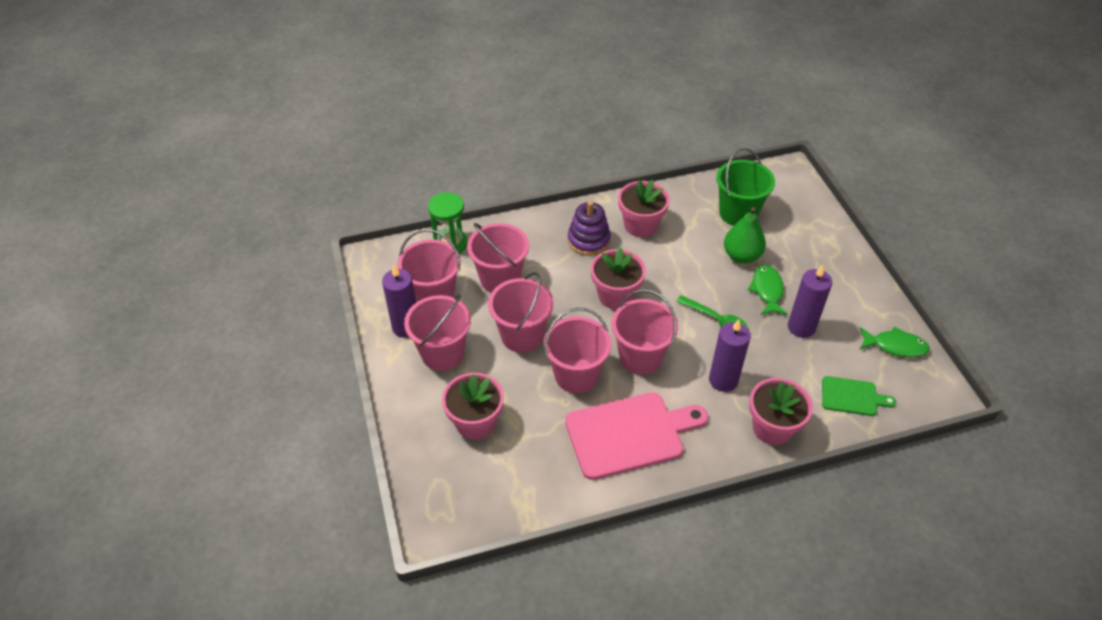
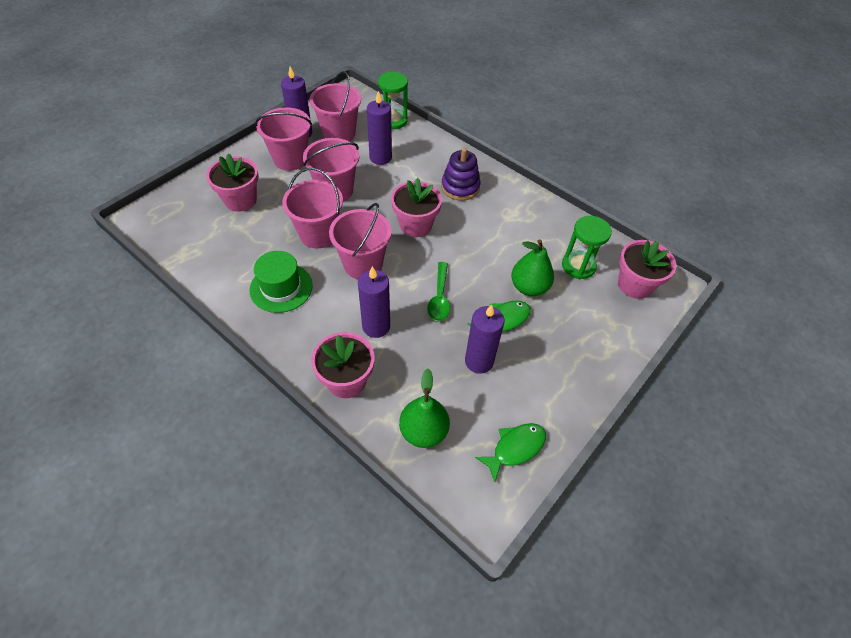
camera: 55 degrees right, 5 degrees up
pink bucket [467,223,529,293] -> purple candle [367,91,392,165]
pink cutting board [565,392,708,480] -> green hat [249,251,313,313]
pink flower pot [618,180,670,237] -> pink flower pot moved to [618,240,676,299]
green bucket [716,148,775,226] -> green hourglass [562,216,612,279]
green cutting board [822,376,896,416] -> green pear [399,368,450,448]
green fish [860,326,930,358] -> green fish turned 105 degrees counterclockwise [475,423,546,482]

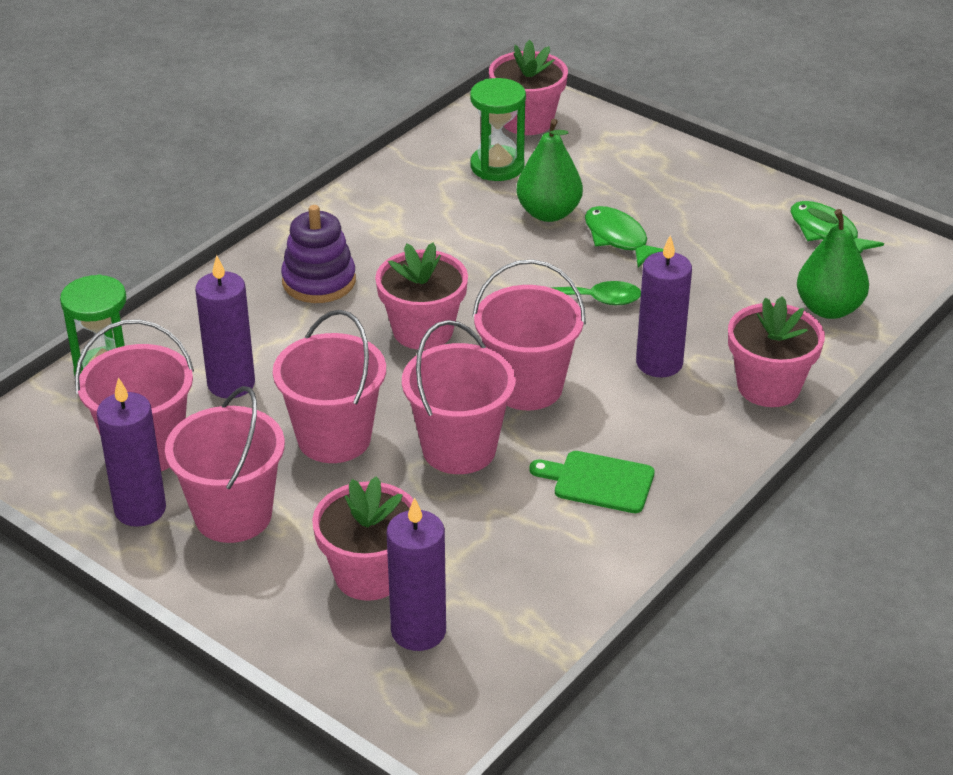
camera: 90 degrees left, 15 degrees down
green hat [249,251,313,313] -> green cutting board [529,451,655,513]
purple candle [465,304,504,374] -> purple candle moved to [387,497,446,651]

